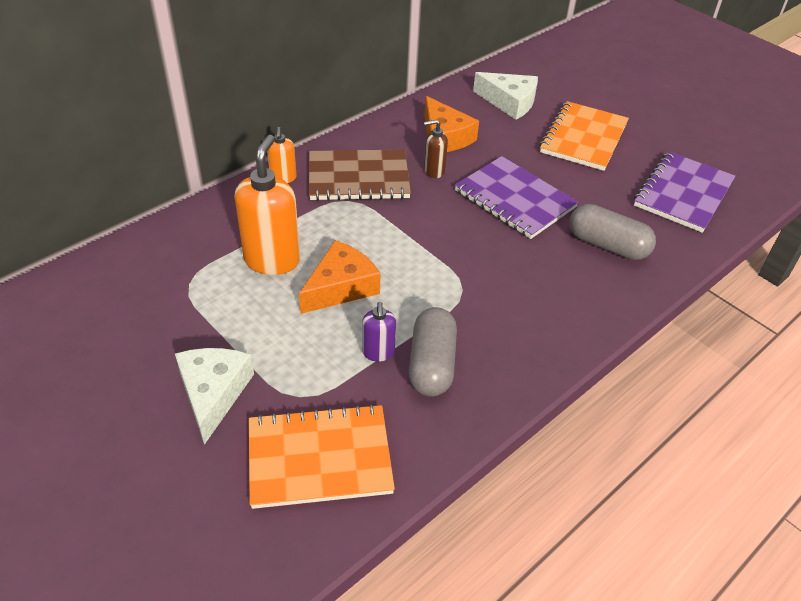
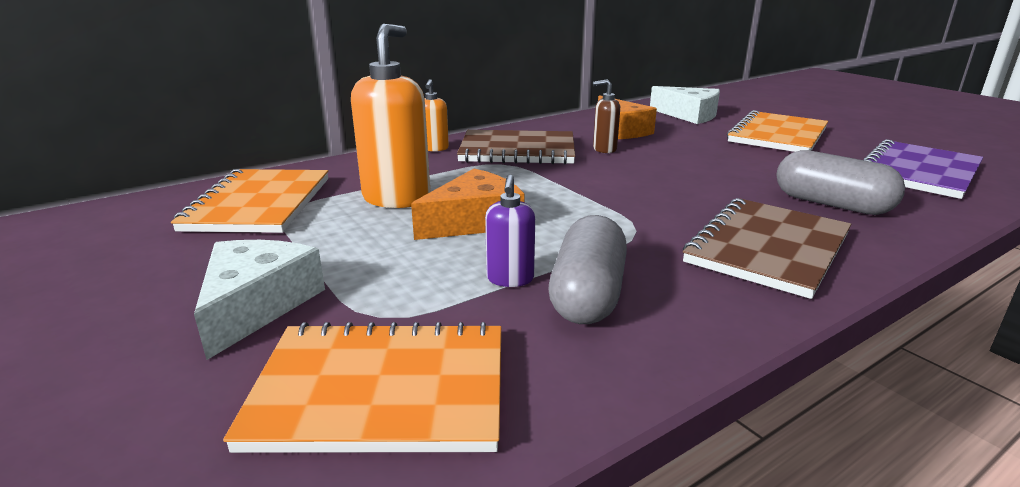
camera: 10 degrees right, 20 degrees down
purple notebook [455,156,578,239] -> none
none -> orange notebook [171,169,328,233]
none -> brown notebook [683,198,852,299]

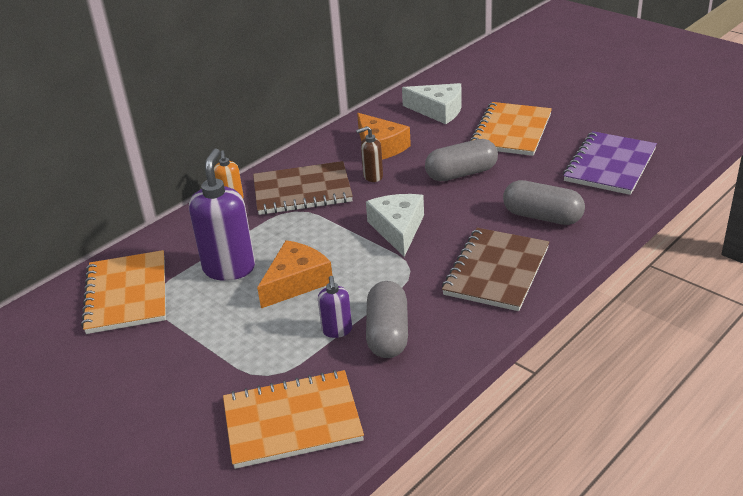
camera: 10 degrees left, 10 degrees up
white cheese [194,240,325,360] -> white cheese moved to [366,194,424,257]
orange soap dispenser [351,24,431,208] -> purple soap dispenser [189,148,255,281]
none -> grey capsule [425,139,498,181]

